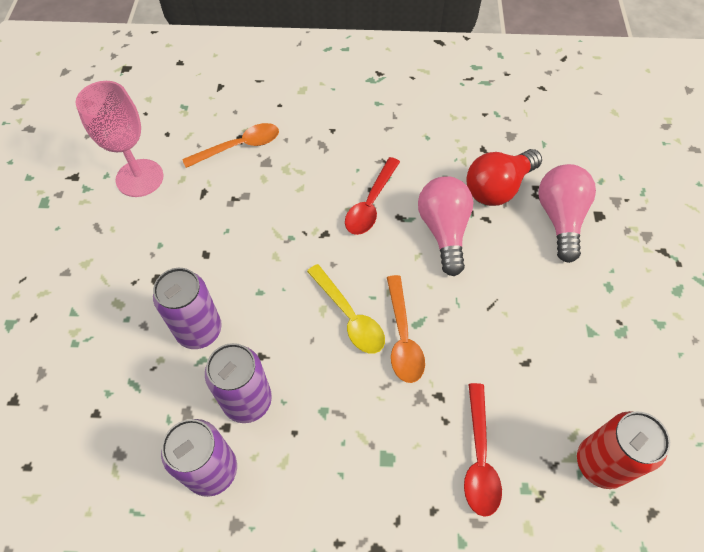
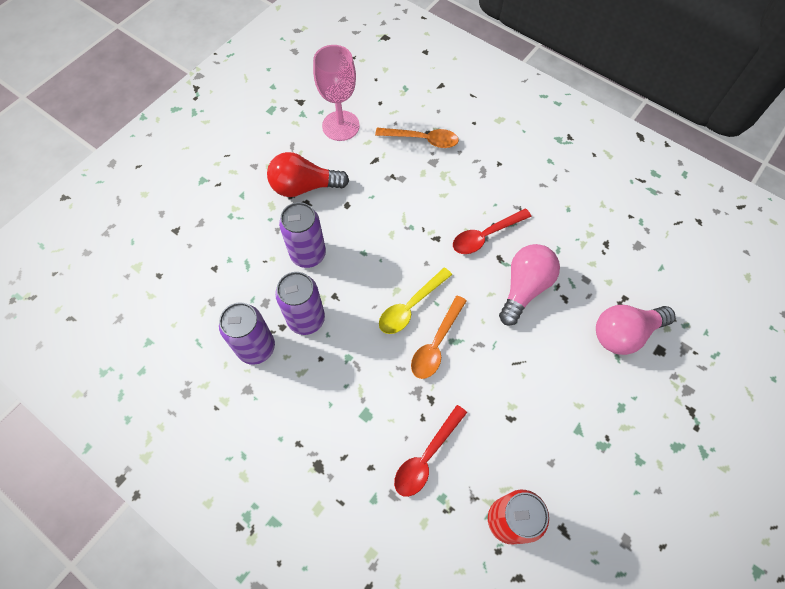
camera: 35 degrees right, 5 degrees up
yellow spoon [307,264,385,354] -> yellow spoon turned 45 degrees clockwise [379,267,452,334]
red light bulb [466,149,542,206] -> red light bulb moved to [267,152,349,197]
pink light bulb [539,164,596,263] -> pink light bulb turned 150 degrees counterclockwise [596,305,676,355]

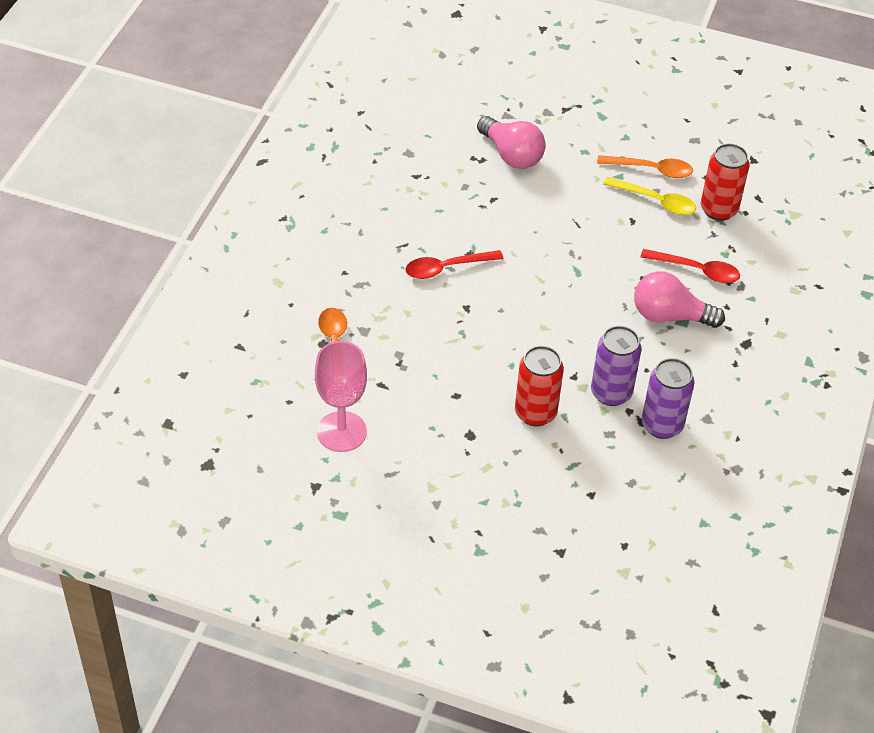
camera: 110 degrees left, 15 degrees down
red light bulb [267,152,349,197] -> none
purple can [279,202,326,268] -> red can [515,346,564,426]
yellow spoon [379,267,452,334] -> yellow spoon moved to [603,177,696,215]
orange spoon [411,296,467,379] -> orange spoon moved to [597,155,693,178]
red spoon [453,209,532,254] -> red spoon turned 120 degrees clockwise [405,250,504,279]
pink light bulb [499,244,560,326] -> pink light bulb moved to [634,271,725,328]

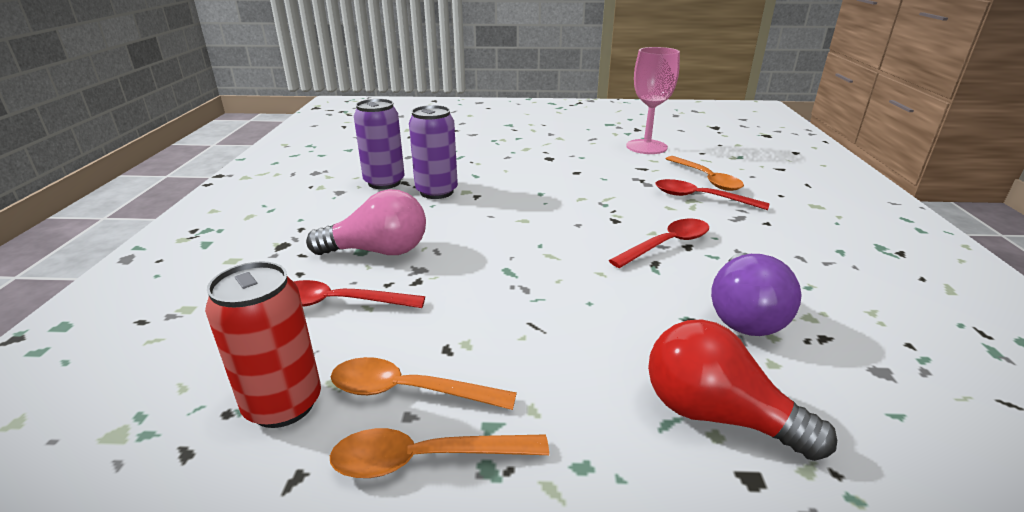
camera: 165 degrees right, 20 degrees down
pink light bulb [477,116,546,169] -> red light bulb [648,319,837,461]
red can [515,346,564,426] -> none
yellow spoon [603,177,696,215] -> orange spoon [331,357,517,410]
none -> red spoon [655,179,769,210]
none -> purple light bulb [711,253,802,336]

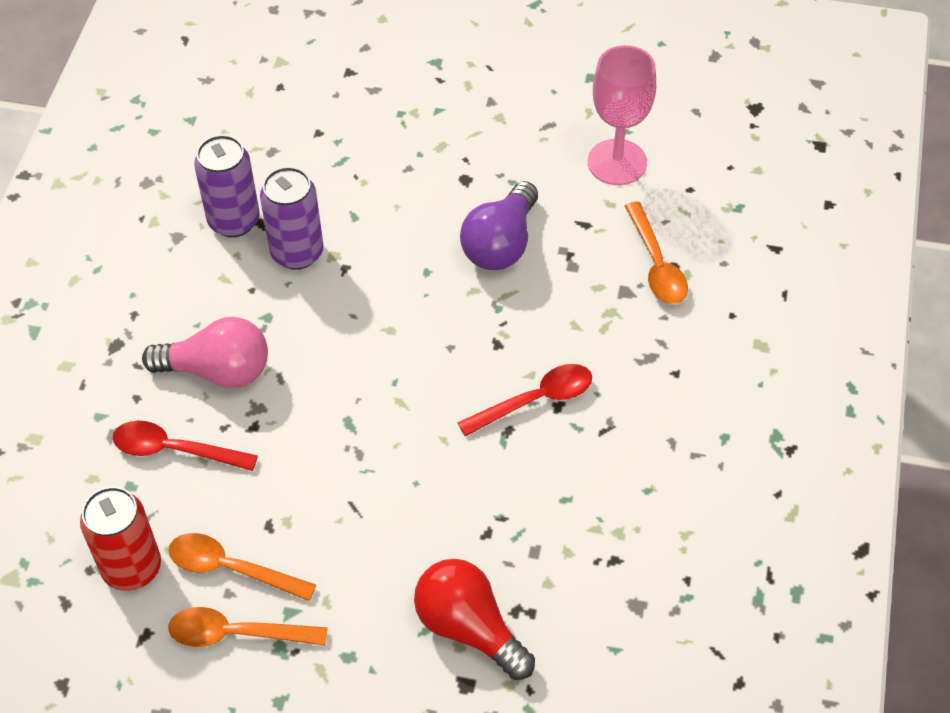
camera: 10 degrees right, 25 degrees up
red spoon [655,179,769,210] -> none
purple light bulb [711,253,802,336] -> purple light bulb moved to [460,181,538,270]

